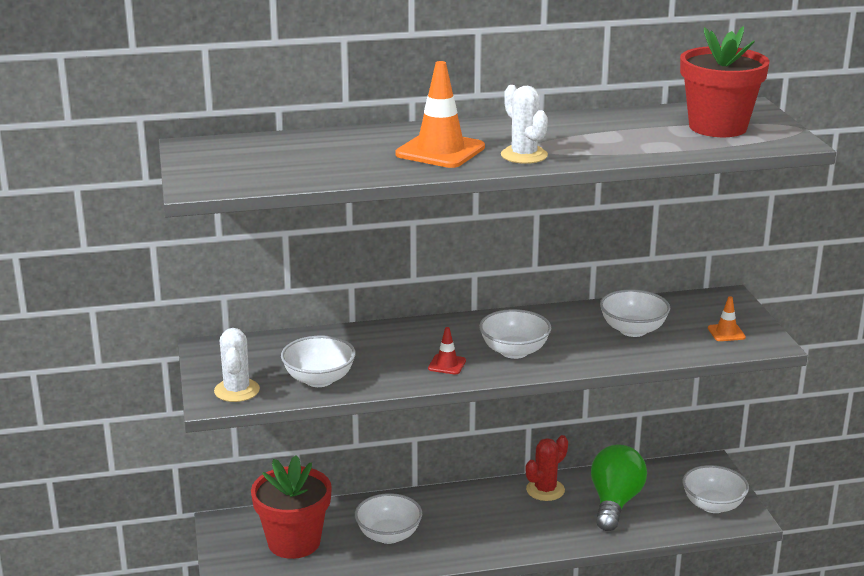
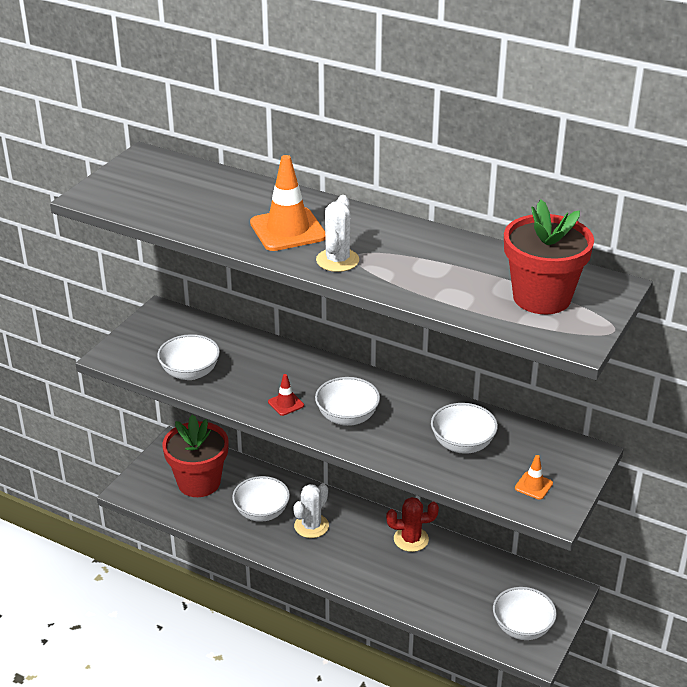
camera: 40 degrees right, 10 degrees up
white cactus [214,328,260,402] -> white cactus moved to [293,483,329,538]
green light bulb [591,444,647,531] -> none

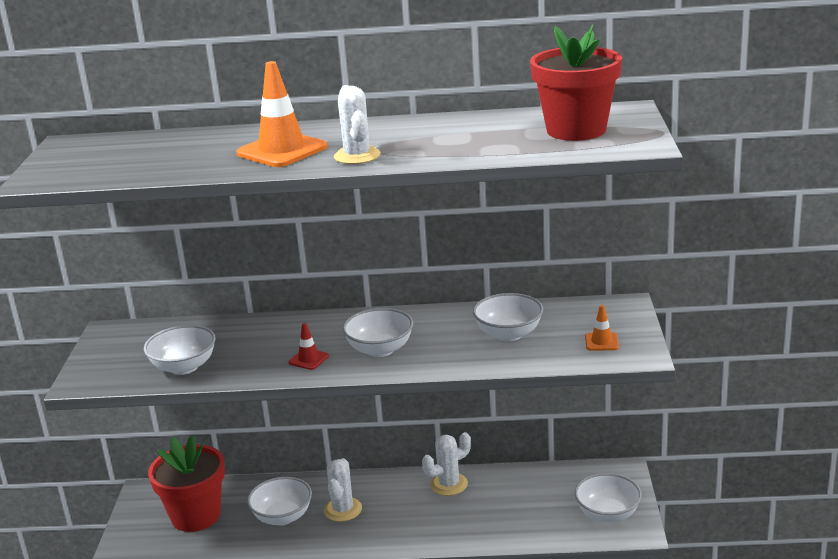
camera: 25 degrees left, 10 degrees down
red cactus [386,497,439,552] -> white cactus [422,432,471,496]

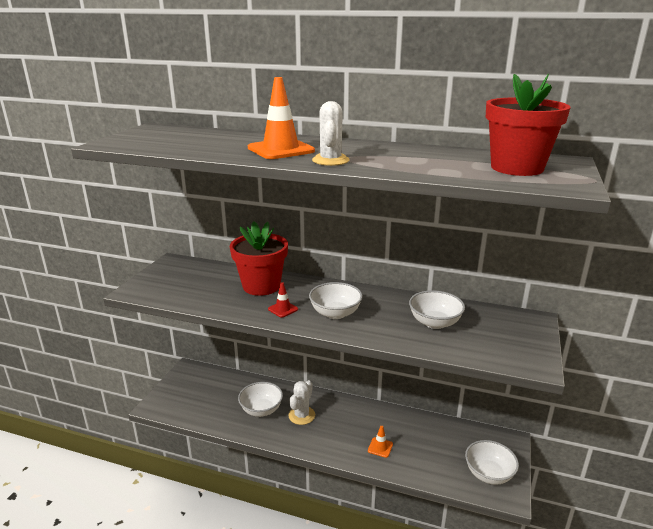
camera: 15 degrees right, 0 degrees up
white bowl [144,325,216,375] -> none
red flower pot [148,435,225,532] -> red flower pot moved to [230,221,288,296]
white cactus [422,432,471,496] -> none
orange traffic cone [585,305,619,351] -> orange traffic cone moved to [368,426,393,458]

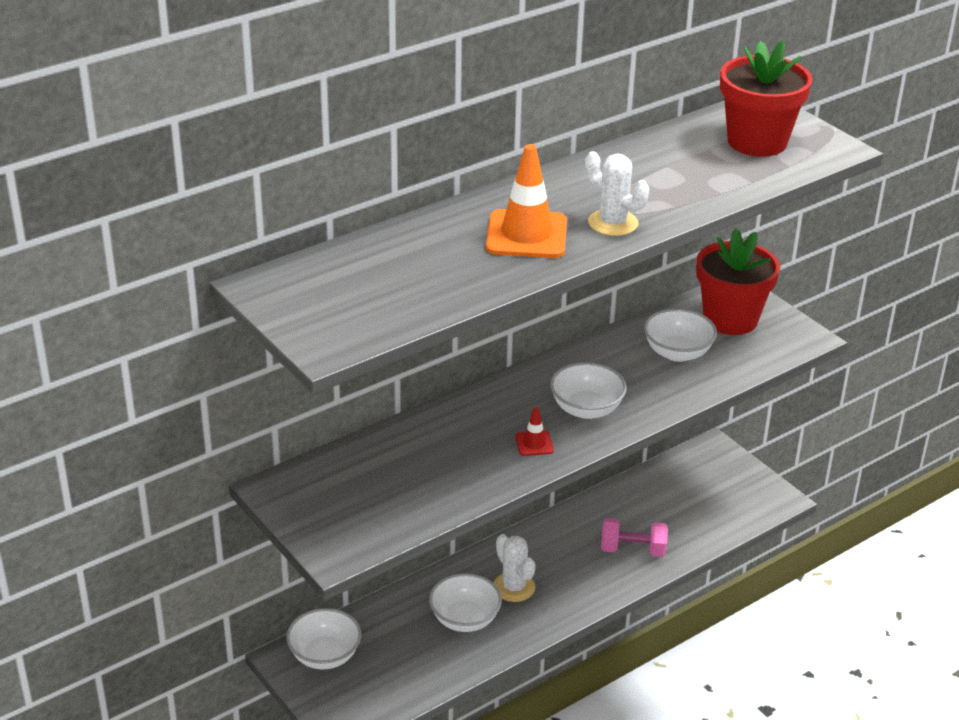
camera: 55 degrees left, 10 degrees up
red flower pot [230,221,288,296] -> red flower pot moved to [696,228,780,335]
orange traffic cone [368,426,393,458] -> pink dumbbell [601,518,668,557]
white bowl [465,440,519,485] -> white bowl moved to [286,608,361,669]

